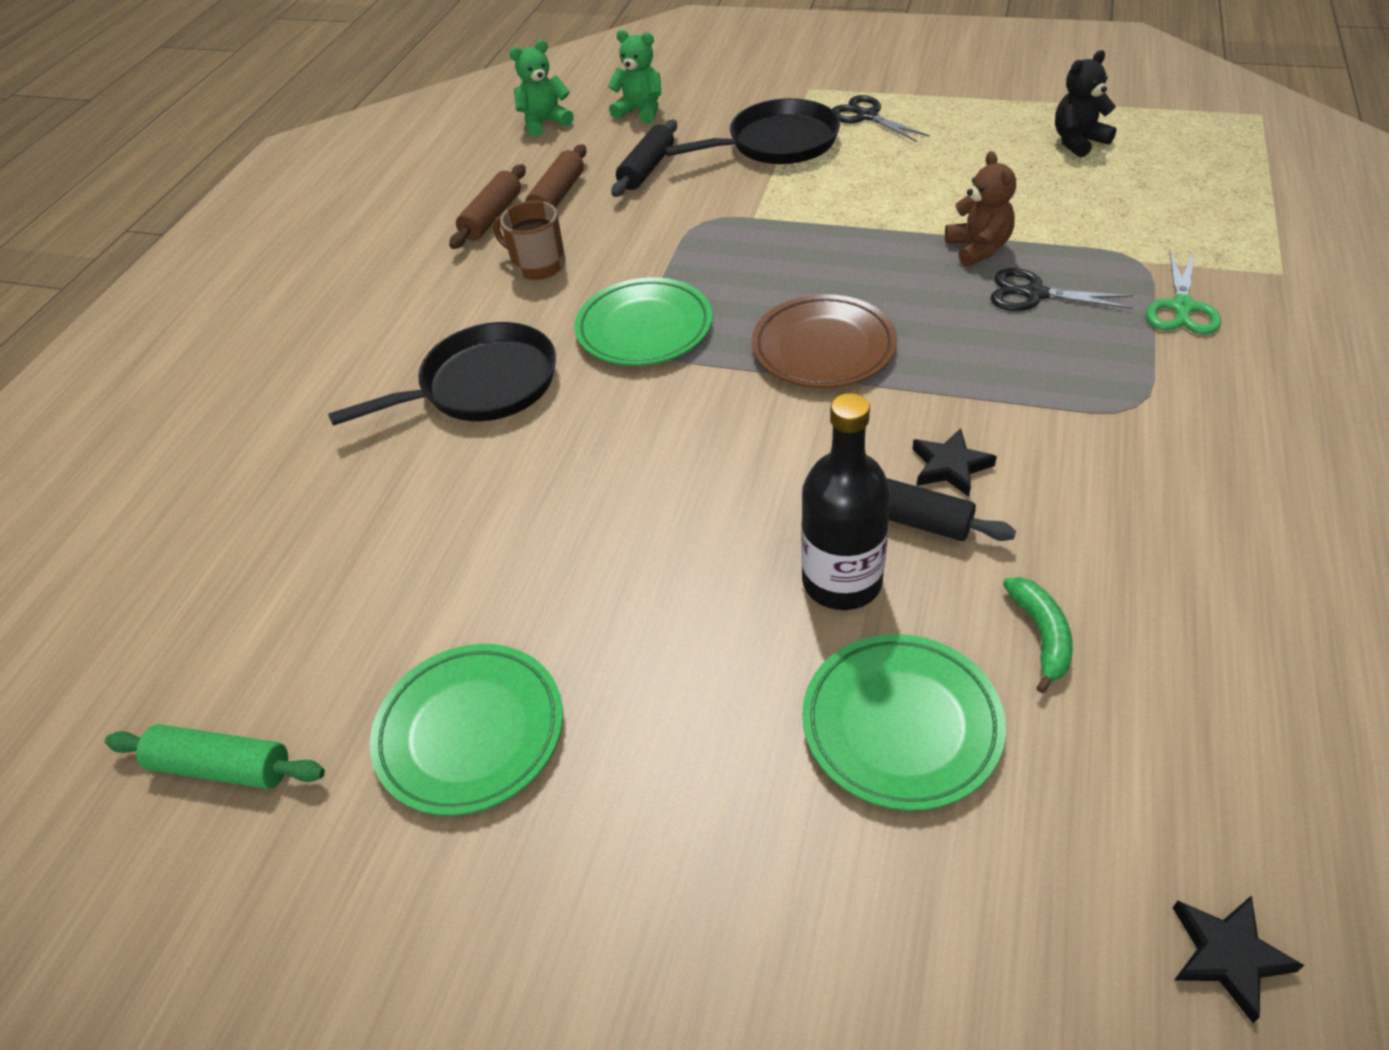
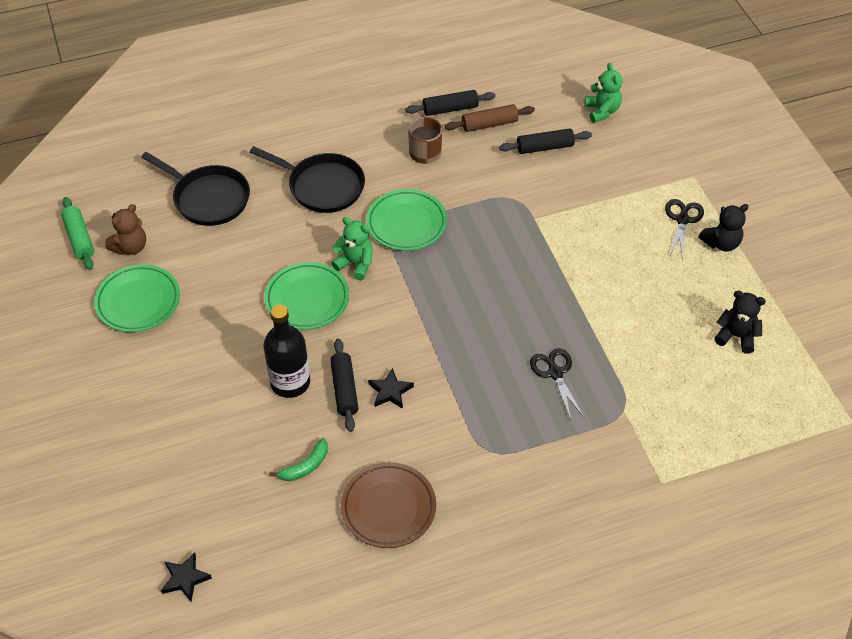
camera: 50 degrees right, 5 degrees up
brown rolling pin [449,164,526,249] -> black rolling pin [405,90,496,116]
green teddy bear [509,40,574,136] -> green teddy bear moved to [331,217,373,280]
black pan [664,98,840,164] -> black pan moved to [141,152,250,226]
brown plate [752,294,897,388] -> brown plate moved to [341,462,436,548]
green plate [802,634,1006,811] -> green plate moved to [264,262,349,330]
brown teddy bear [945,151,1016,267] -> brown teddy bear moved to [105,204,146,255]
green scissors [1146,251,1221,334] -> none
none -> black teddy bear [699,204,749,251]

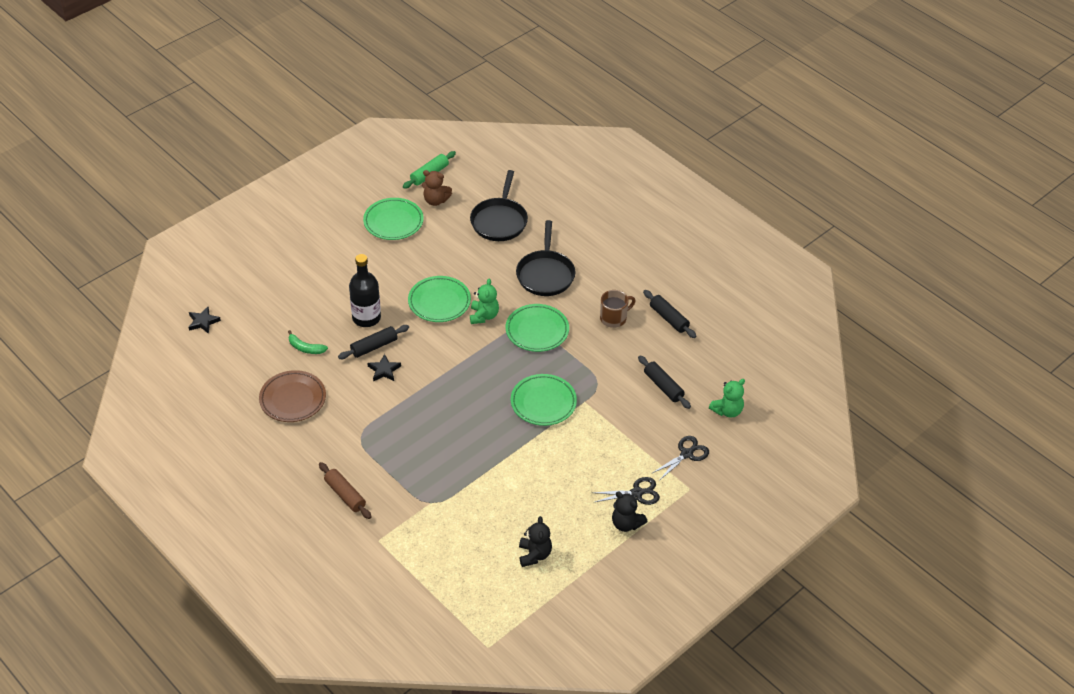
camera: 65 degrees right, 5 degrees down
brown rolling pin [445,104,535,132] -> brown rolling pin moved to [319,462,372,519]
black scissors [530,348,584,420] -> black scissors moved to [651,436,709,481]
none -> green plate [511,374,577,426]

